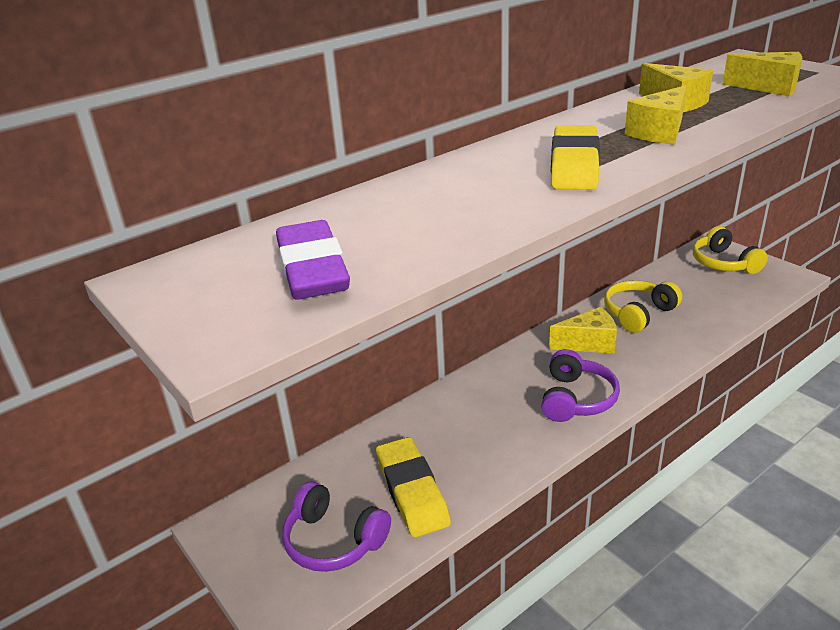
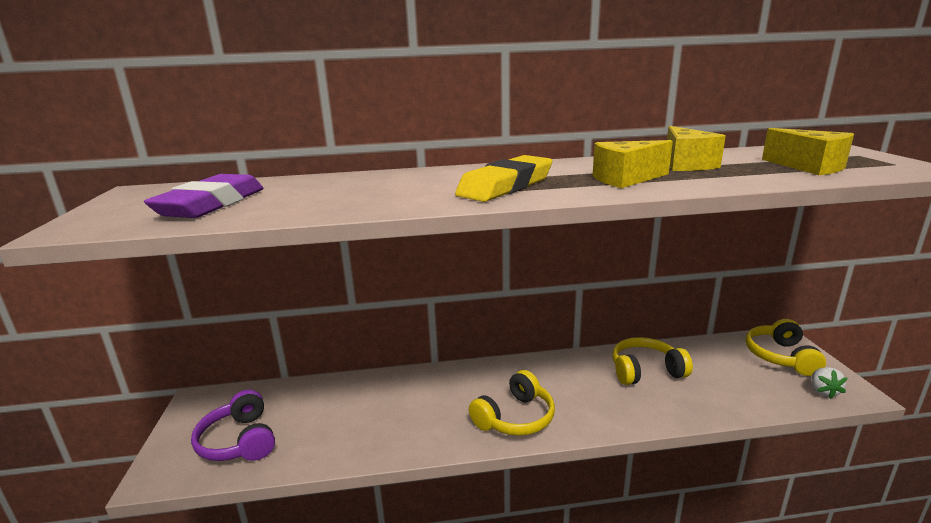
camera: 30 degrees right, 10 degrees down
yellow eraser [376,437,451,537] -> none
purple headphones [541,349,620,422] -> yellow headphones [469,370,555,436]
yellow cheese [549,307,617,354] -> none
none -> white strawberry [811,367,847,399]

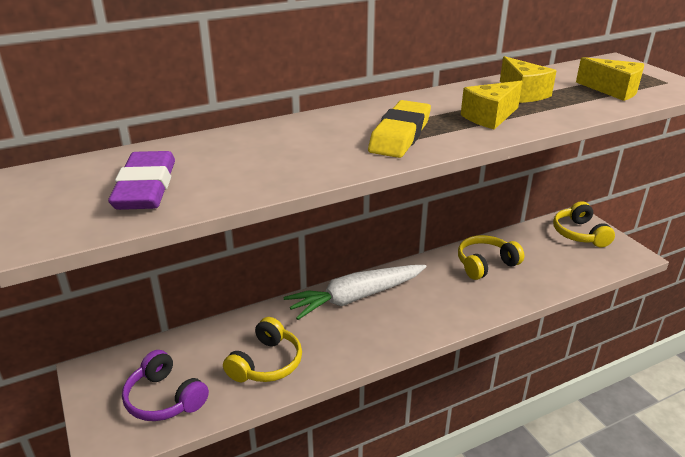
camera: 20 degrees left, 10 degrees up
yellow headphones [469,370,555,436] -> yellow headphones moved to [223,317,302,382]
white strawberry [811,367,847,399] -> none
none -> white carrot [283,265,426,320]

